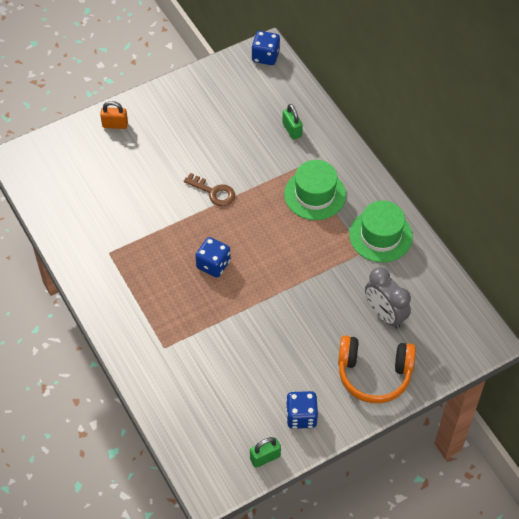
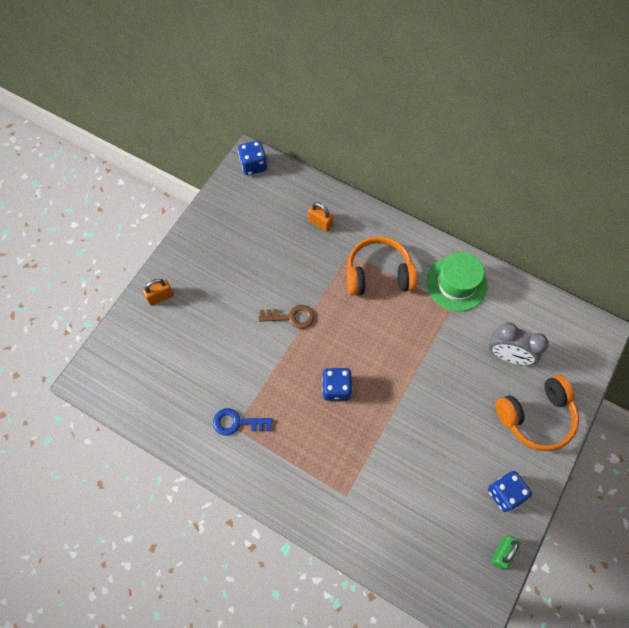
camera: 30 degrees left, 10 degrees up
green padlock [282,104,303,140] -> orange padlock [308,202,333,232]
green hat [284,160,346,220] -> orange headphones [347,236,417,296]
none -> blue key [213,408,273,436]

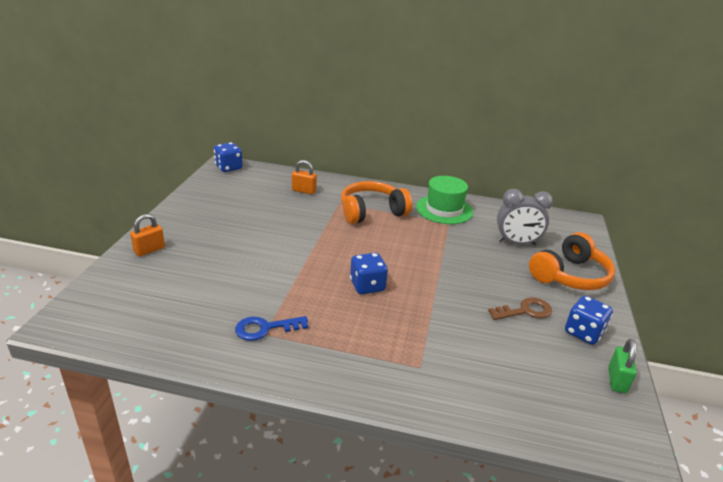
camera: 20 degrees left, 35 degrees down
brown key [258,305,314,329] -> brown key moved to [488,297,552,320]

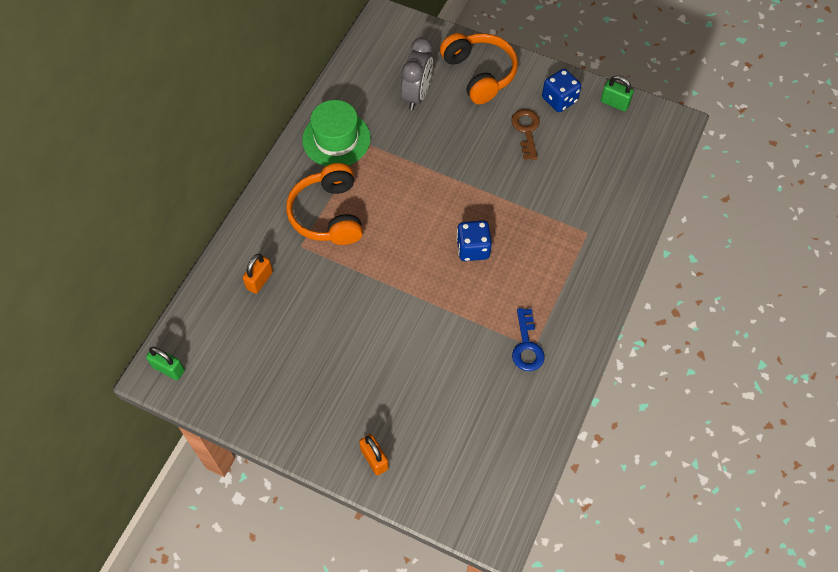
camera: 75 degrees left, 30 degrees up
blue dice [214,142,243,172] -> green padlock [146,347,185,380]

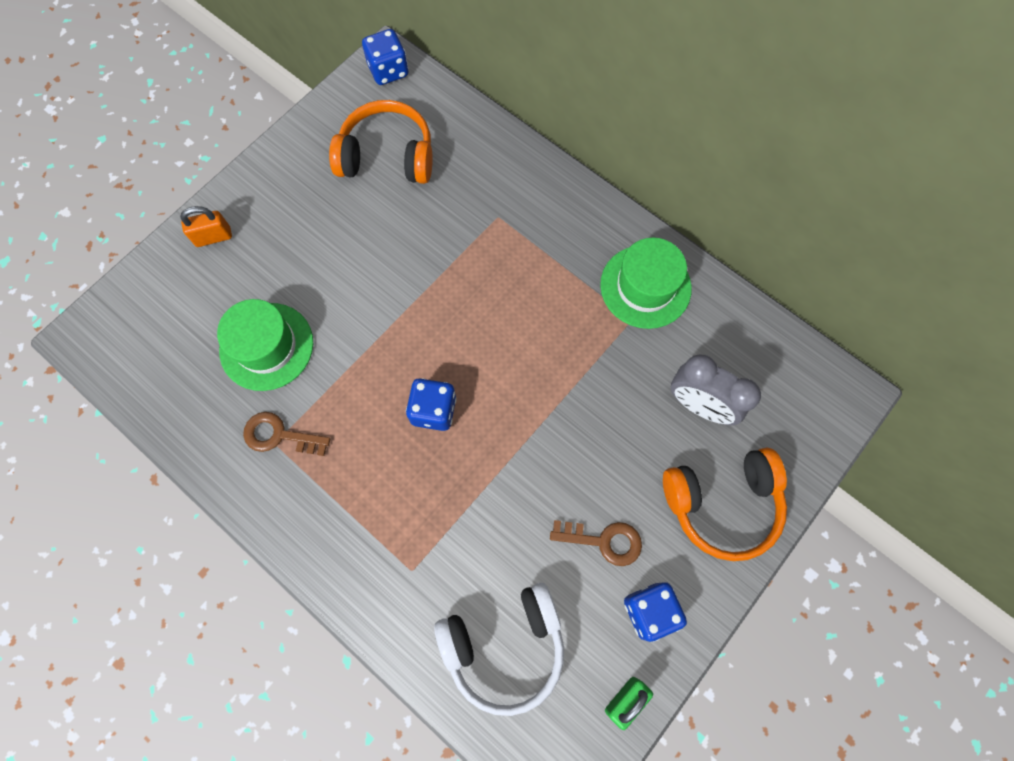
camera: 105 degrees right, 10 degrees up
green padlock [146,347,185,380] -> blue dice [362,29,408,85]
orange padlock [243,254,273,294] -> none
orange headphones [286,163,363,245] -> orange headphones moved to [329,100,433,184]
blue key [512,308,545,371] -> brown key [243,412,330,456]
none -> green hat [217,299,313,391]
none -> white headphones [434,583,564,716]

